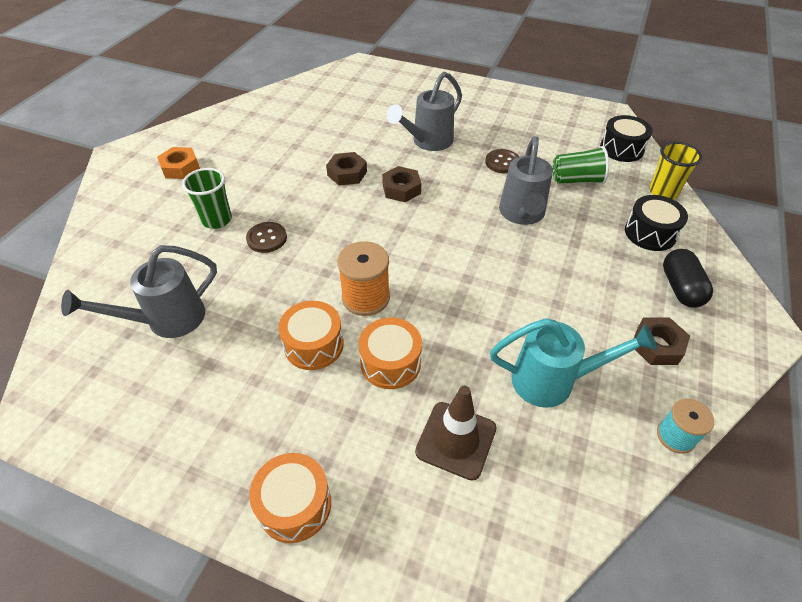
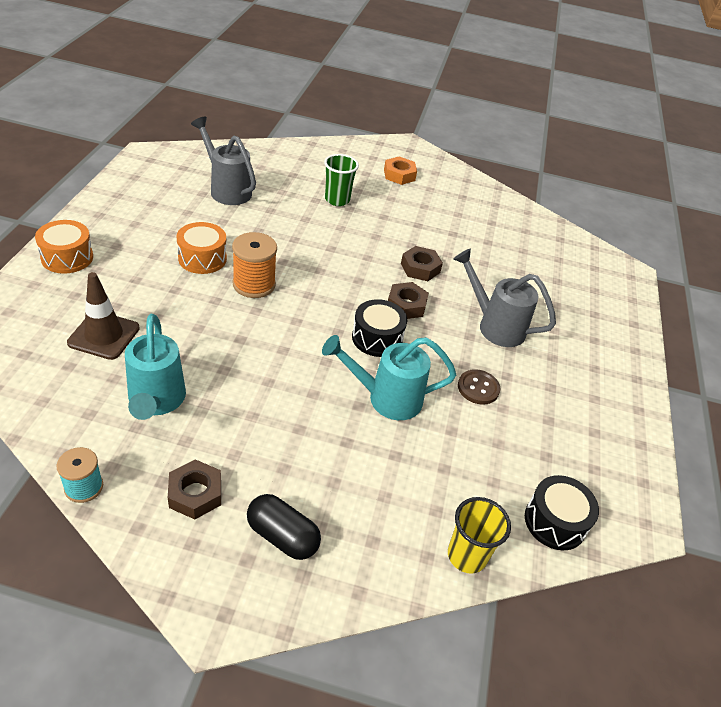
camera: 75 degrees right, 5 degrees down
brown button [246,222,287,253] -> none
orange drum [359,317,422,389] -> none
grey watering can [499,136,553,225] -> turquoise watering can [322,335,456,420]
green cup [553,146,609,184] -> none
black drum [625,195,688,251] -> black drum moved to [352,299,407,357]
black capsule [663,249,713,308] -> black capsule turned 45 degrees clockwise [247,494,321,560]

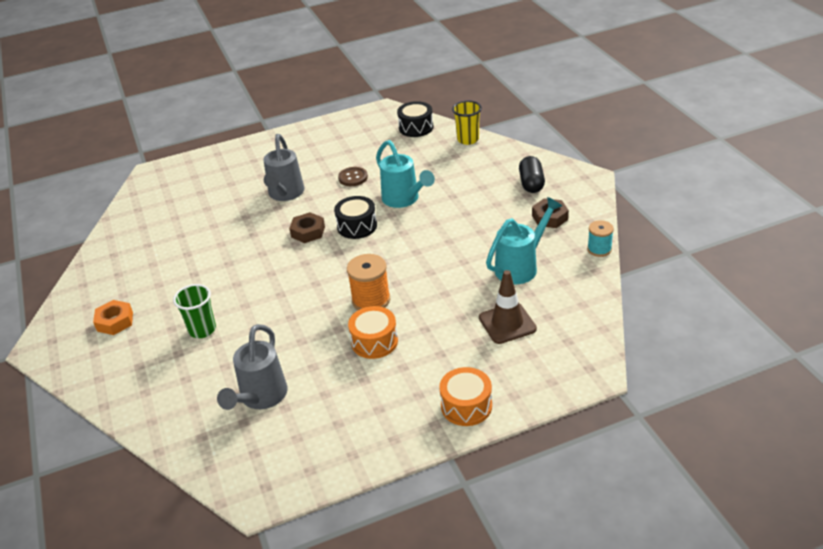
camera: 115 degrees left, 5 degrees down
brown nut [401,246,443,281] -> none

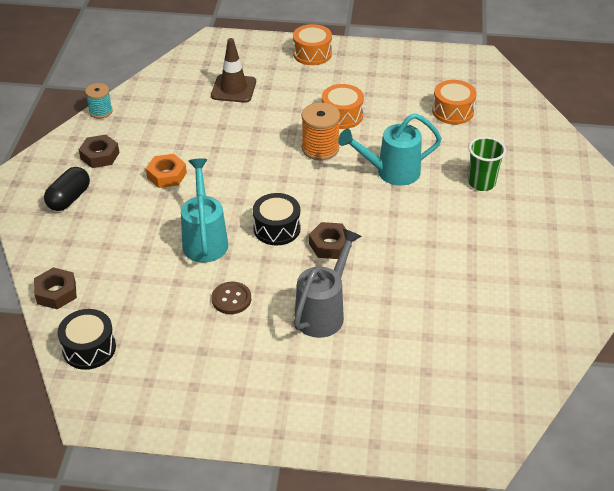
camera: 155 degrees left, 5 degrees up
orange nut [93,300,133,335] -> orange nut moved to [146,154,187,188]
grey watering can [217,324,288,410] -> orange drum [432,80,477,125]
yellow cup [452,101,482,145] -> brown nut [34,267,77,309]
turquoise watering can [486,197,562,284] -> turquoise watering can moved to [338,113,442,186]

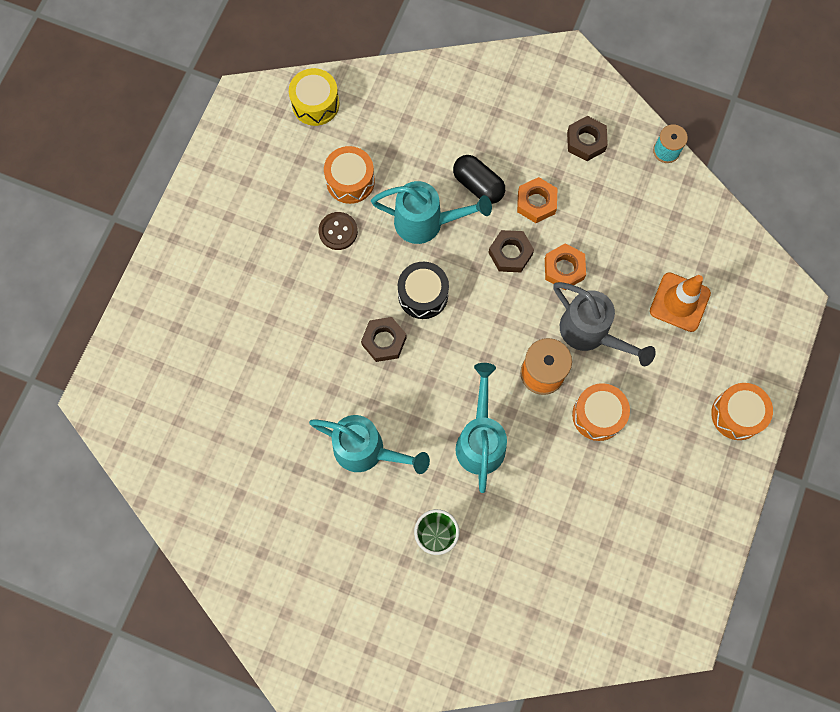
camera: 105 degrees right, 30 degrees up
brown nut [34,267,77,309] -> brown nut moved to [489,230,534,273]
black capsule [44,167,90,211] -> black capsule moved to [453,155,505,204]
black drum [57,309,116,370] -> yellow drum [289,68,339,126]
brown traffic cone [211,38,256,103] -> orange traffic cone [650,272,711,332]
grey watering can [294,229,361,338] -> grey watering can moved to [553,282,656,366]
orange drum [432,80,477,125] -> orange drum moved to [324,146,375,204]
none -> turquoise watering can [309,415,430,474]
none -> orange nut [545,243,586,290]

